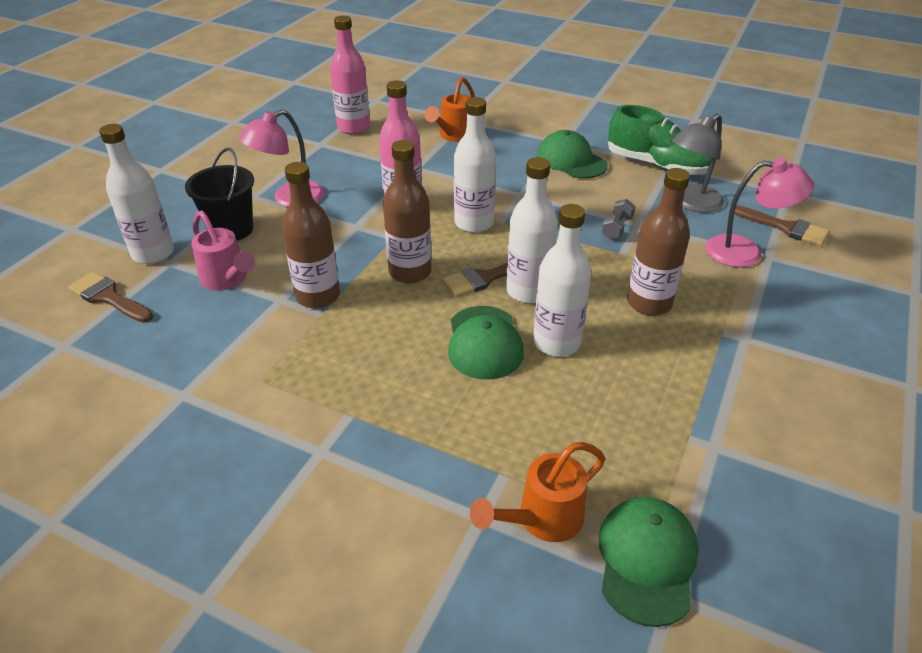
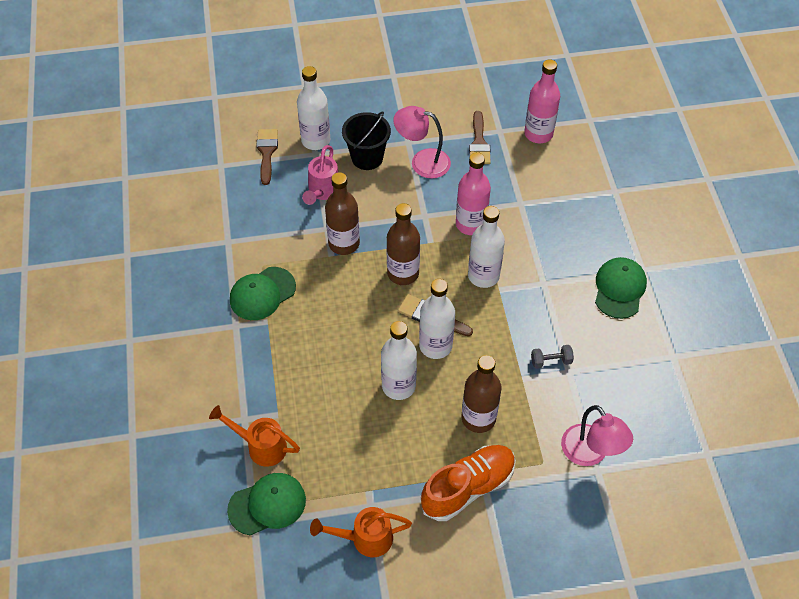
camera: 55 degrees right, 15 degrees up
orange watering can [424,77,475,142] -> orange watering can moved to [310,507,412,557]
green cap [448,306,524,380] -> green cap moved to [230,267,296,320]
green shoe [608,105,712,175] -> none
grey lamp [672,114,724,213] -> none
brown brush [734,205,830,246] -> brown brush moved to [469,111,491,164]
none -> orange shoe [421,445,516,521]

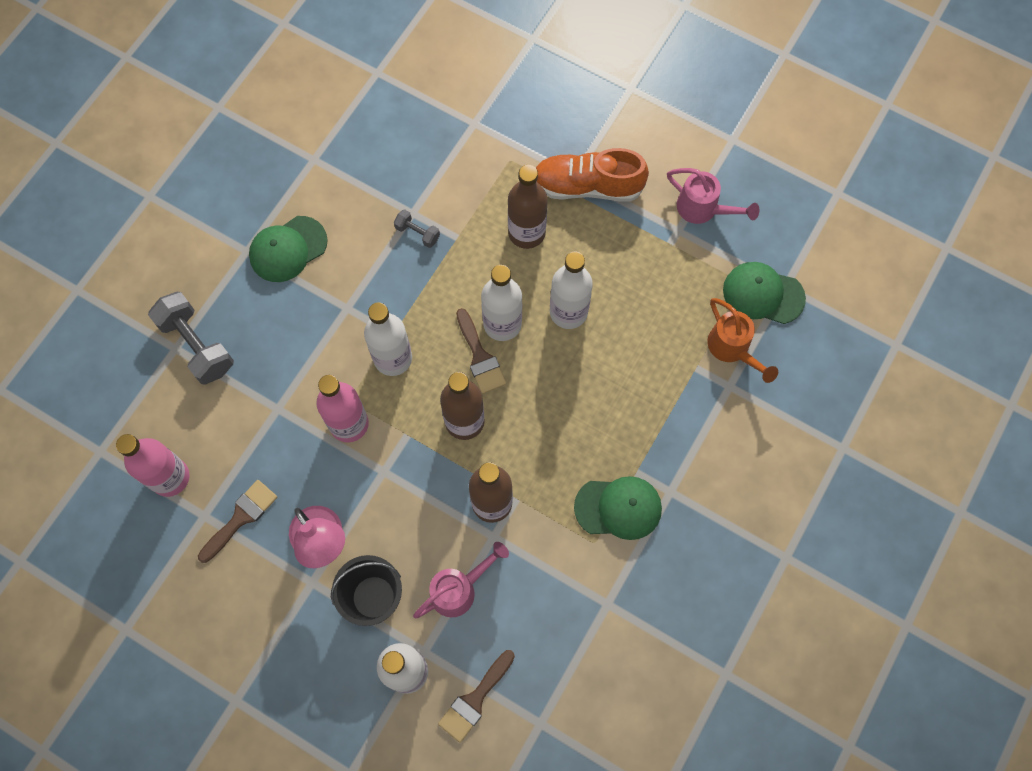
camera: 140 degrees left, 15 degrees up
orange watering can [310,507,412,557] -> pink watering can [667,168,759,224]
pink lamp [561,405,633,466] -> none
none -> grey dumbbell [148,292,234,385]

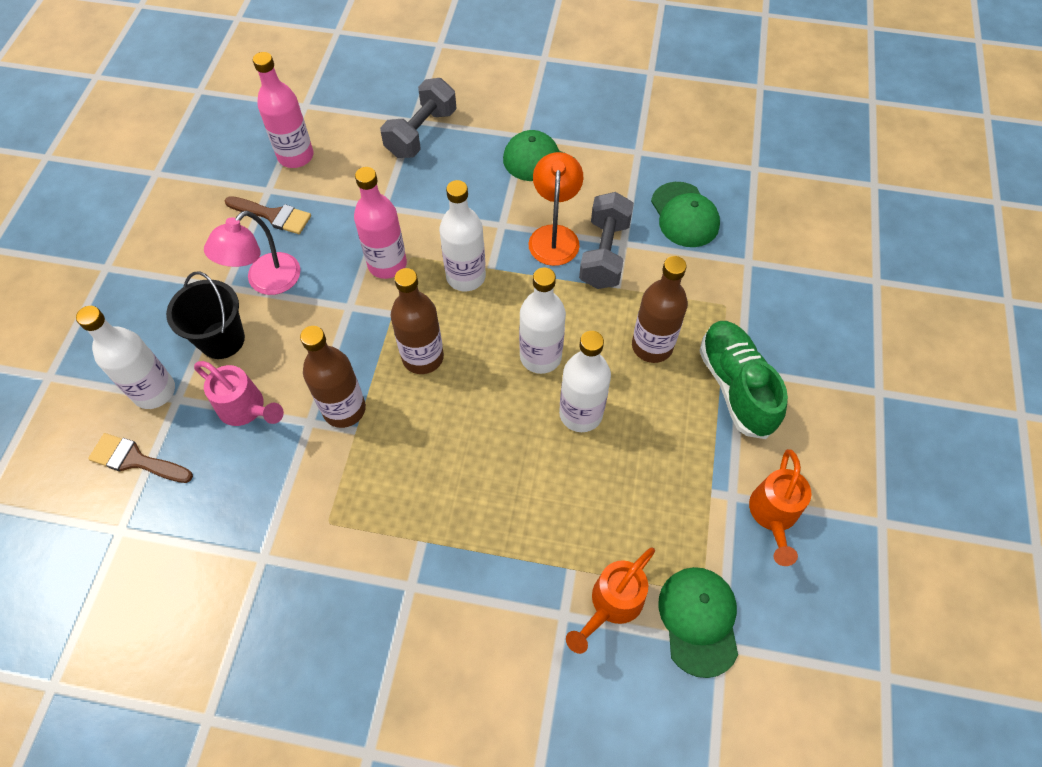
camera: 70 degrees right, 10 degrees down
grey dumbbell [394,209,440,248] -> grey dumbbell [579,192,634,289], size x1.99
brown brush [456,308,506,394] -> none
orange shoe [536,148,649,202] -> green shoe [700,321,788,439]
green cap [574,476,662,540] -> green cap moved to [651,182,720,247]
pink watering can [667,168,759,224] -> orange watering can [749,449,811,566]
none -> orange lamp [528,152,583,266]

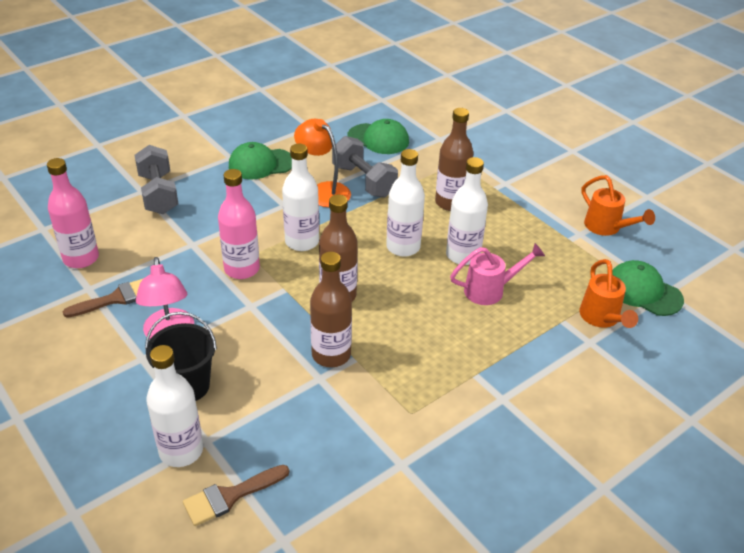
camera: 50 degrees left, 20 degrees down
pink watering can [194,361,284,426] -> pink watering can moved to [450,243,545,305]
green shoe [700,321,788,439] -> none

